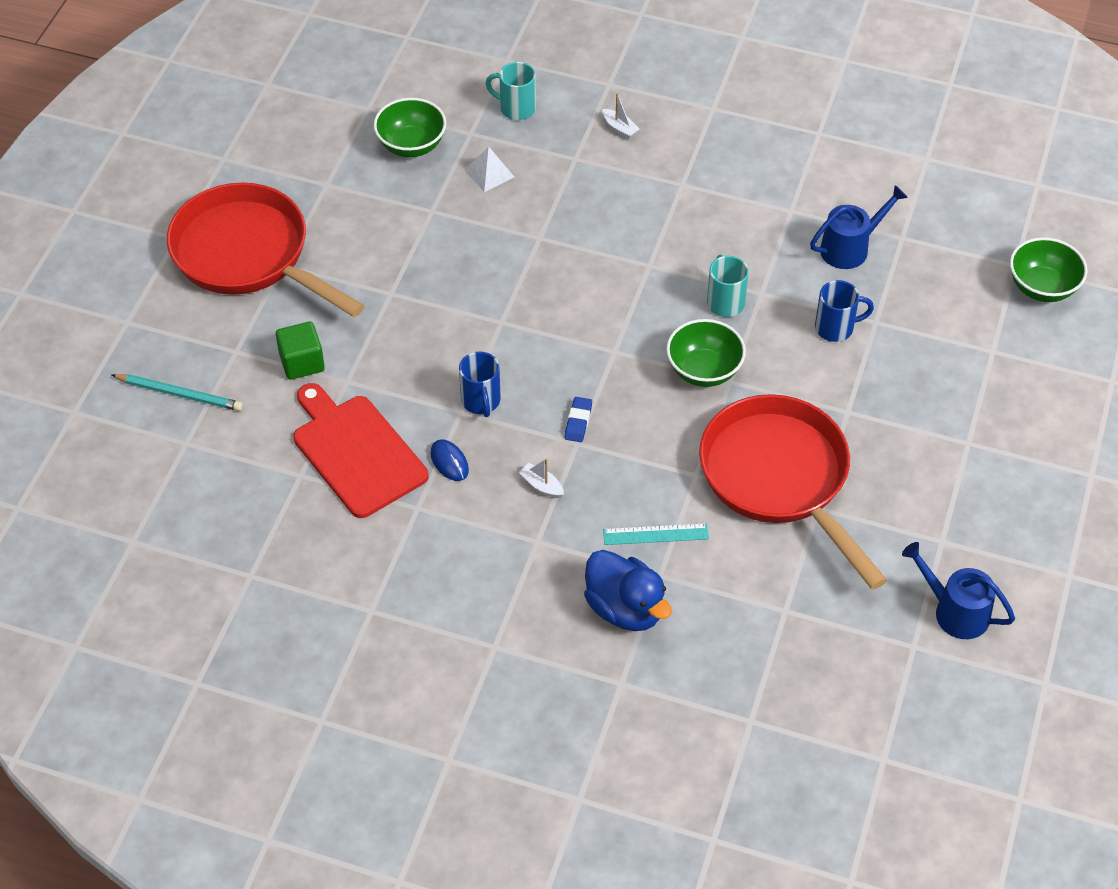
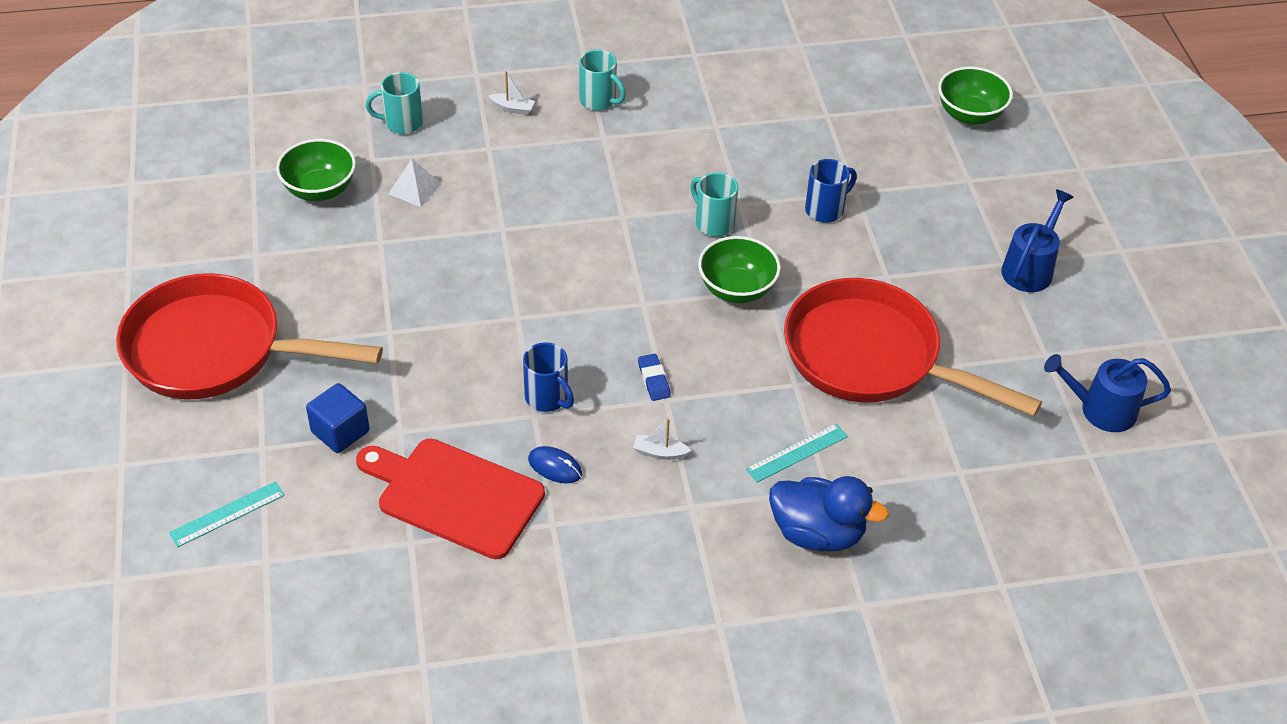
camera: 30 degrees left, 5 degrees down
turquoise pencil [112,374,243,411] -> turquoise ruler [169,481,285,547]
green cube [276,322,325,380] -> blue cube [306,383,370,453]
blue watering can [810,185,908,269] -> blue watering can moved to [1001,189,1074,292]
none -> turquoise mug [579,50,626,111]

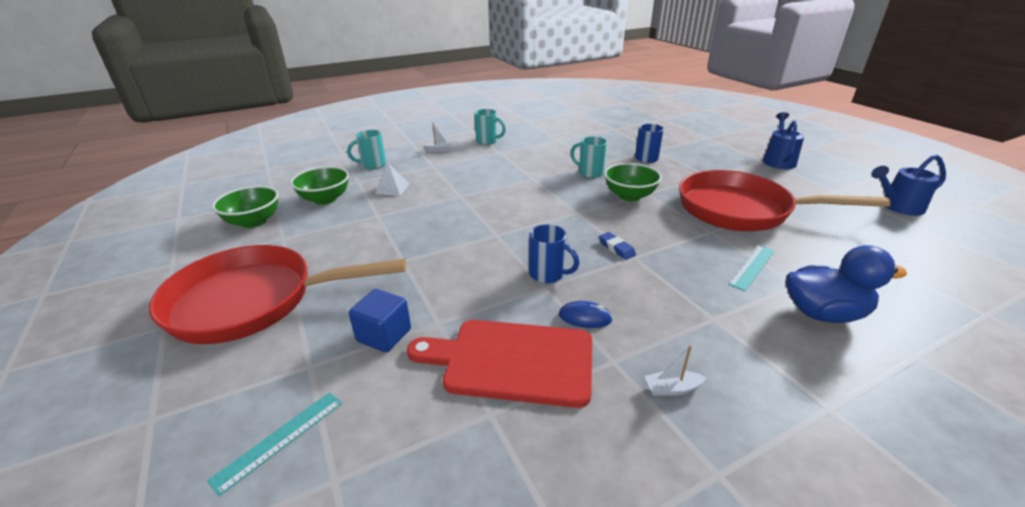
camera: 15 degrees left, 15 degrees down
white boat [633,418,691,460] -> white boat moved to [645,345,707,396]
green bowl [938,67,1013,125] -> green bowl moved to [212,186,279,228]

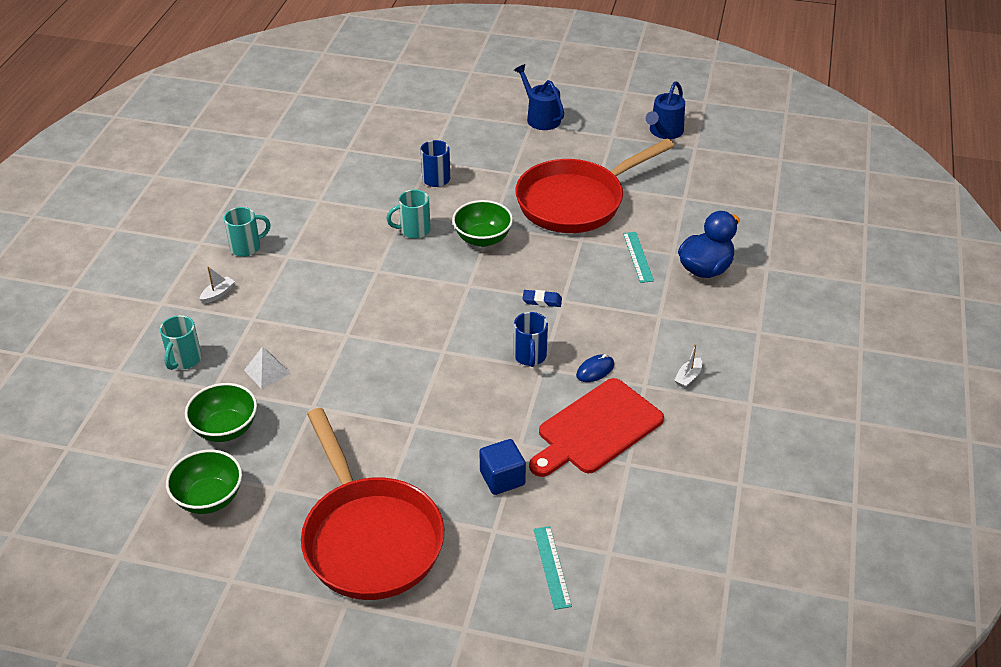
camera: 50 degrees left, 10 degrees up
red pan [149,245,406,344] -> red pan turned 60 degrees counterclockwise [301,408,444,600]
blue mug [529,224,579,283] -> blue mug turned 105 degrees clockwise [514,312,548,367]

